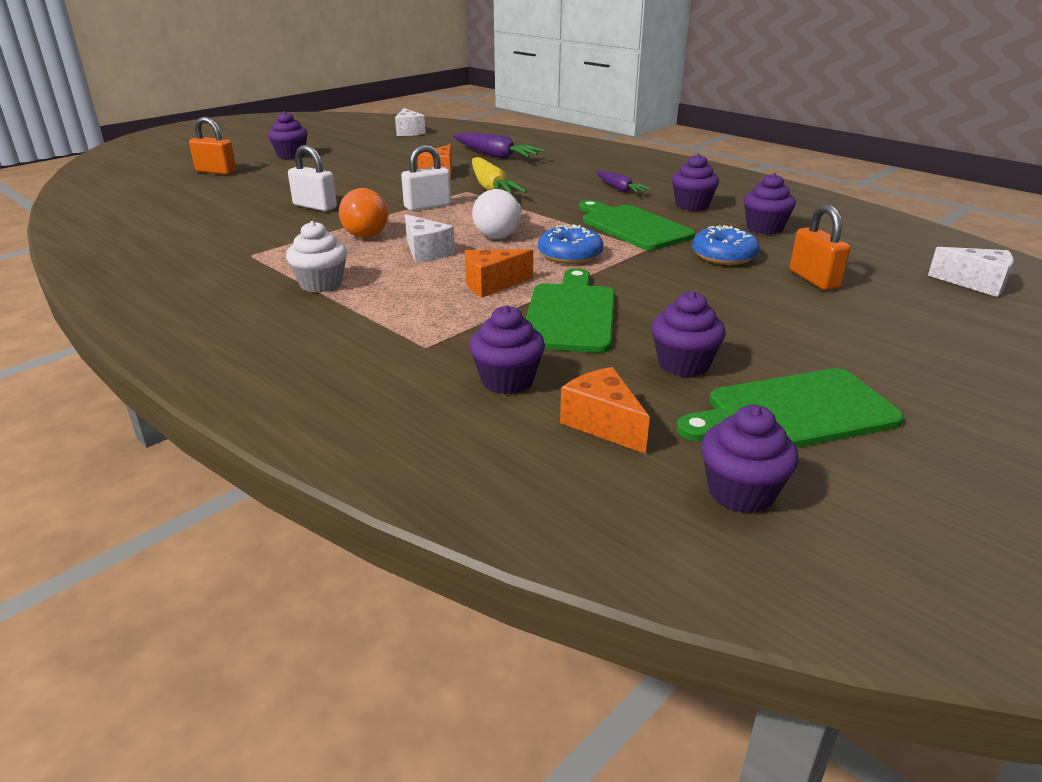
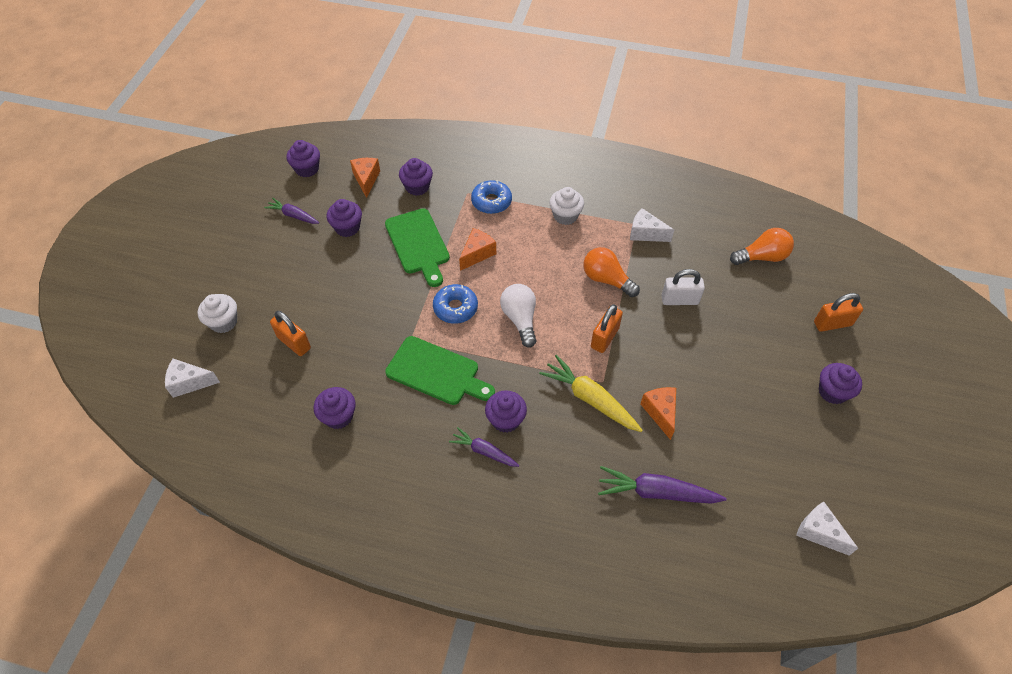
camera: 150 degrees right, 25 degrees up
white padlock [401,145,451,211] -> orange padlock [591,304,623,353]
white cheese [405,214,455,263] -> white cheese moved to [630,208,674,242]
orange cheese [560,367,650,454] -> orange cheese turned 120 degrees counterclockwise [350,158,380,198]
purple cupcake [672,154,719,211] -> purple cupcake moved to [485,390,527,433]
green cutting board [676,368,904,448] -> purple carrot [264,198,319,224]
blue donut [692,225,760,265] -> blue donut moved to [471,180,512,214]
none -> white cupcake [198,294,237,333]
none -> orange light bulb [730,228,794,265]

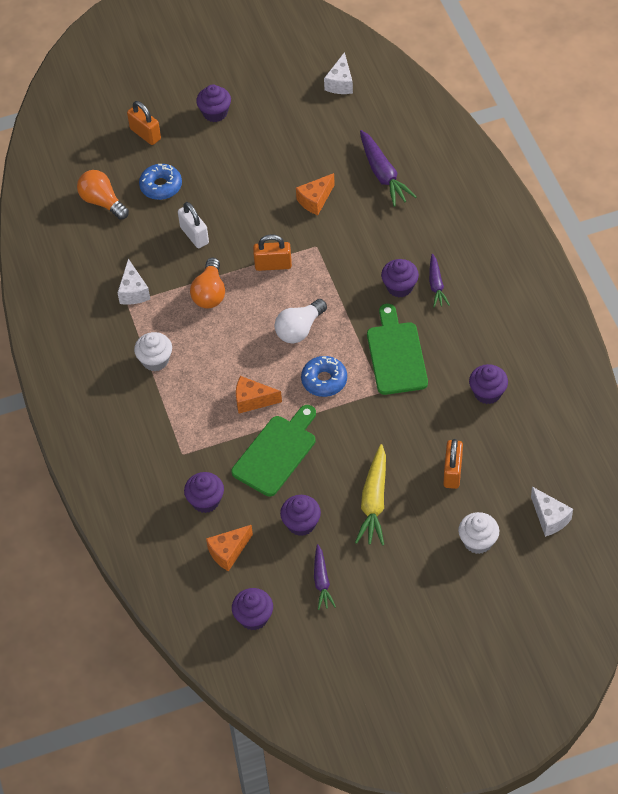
camera: 120 degrees left, 0 degrees up
blue donut [471,180,512,214] -> blue donut moved to [139,164,182,200]
yellow carrot [539,355,643,432] -> yellow carrot moved to [355,444,386,546]

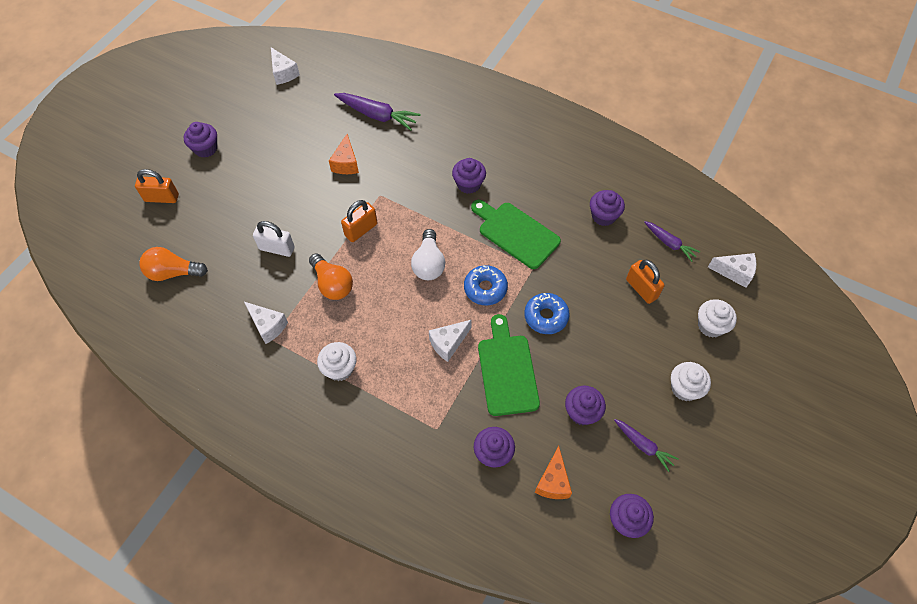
camera: 45 degrees left, 5 degrees up
blue donut [139,164,182,200] -> blue donut moved to [524,293,570,334]
orange cheese [236,376,282,414] -> white cheese [429,320,472,362]
yellow carrot [355,444,386,546] -> none
purple carrot [429,254,450,308] -> purple carrot moved to [644,221,700,262]
none -> white cupcake [671,362,711,401]

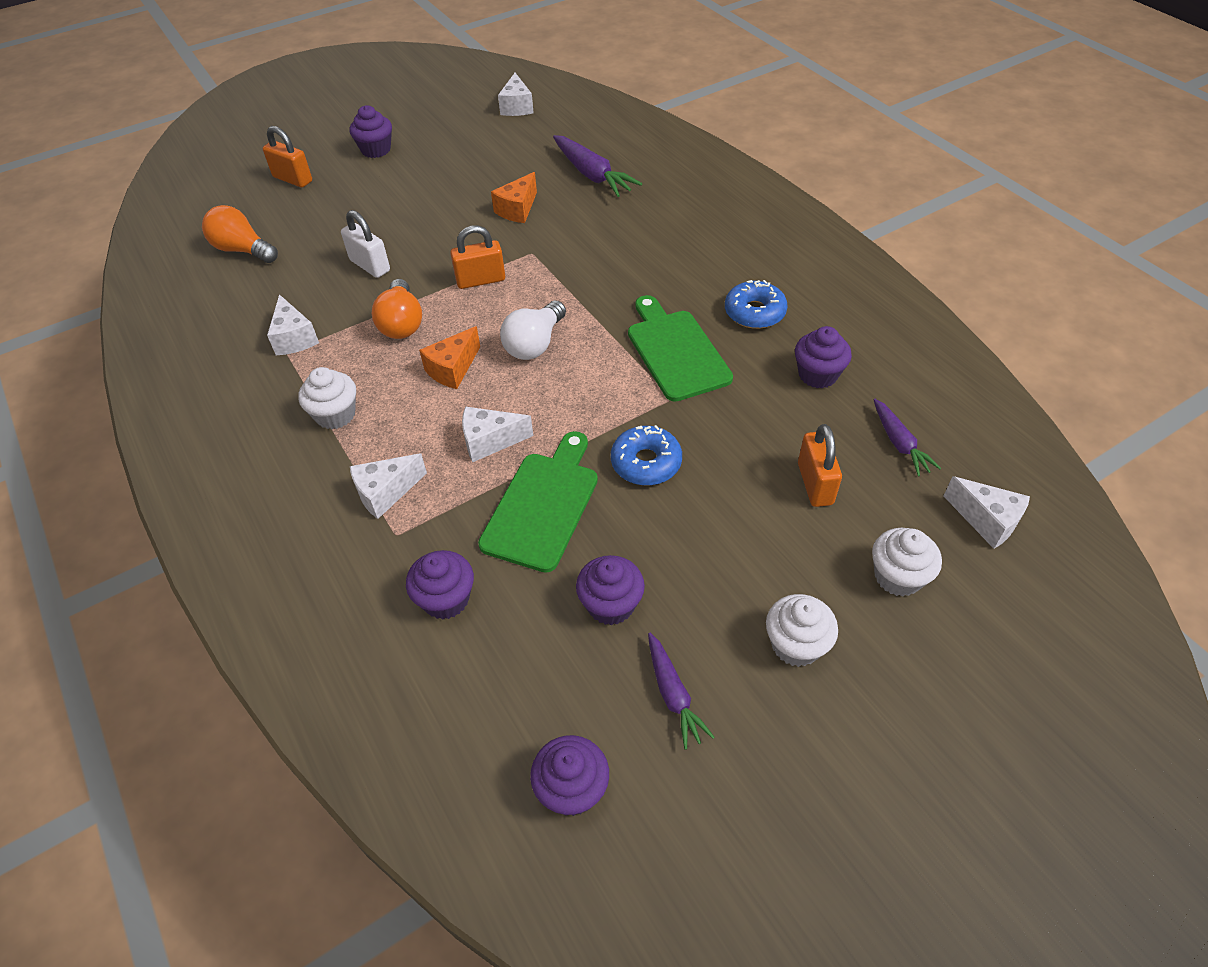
camera: 30 degrees right, 10 degrees down
purple cupcake [452,158,486,194] -> none
blue donut [464,265,508,305] -> blue donut moved to [725,280,788,329]
orange cheese [535,446,572,499] -> orange cheese moved to [419,326,480,389]
none -> white cheese [350,454,427,519]

